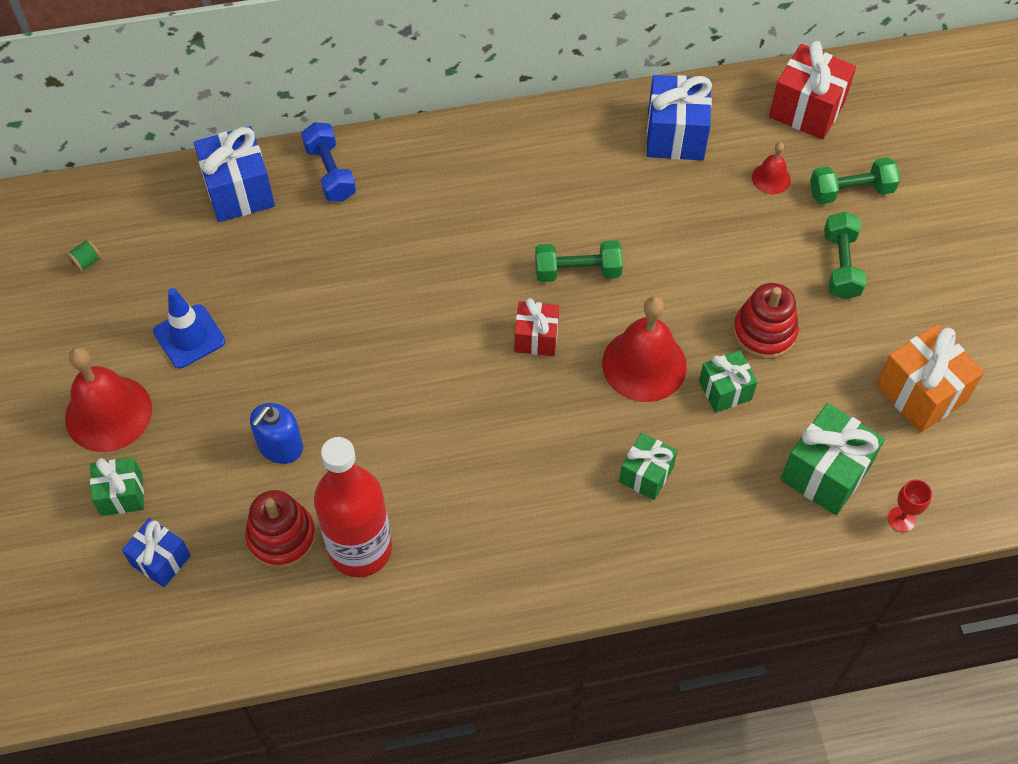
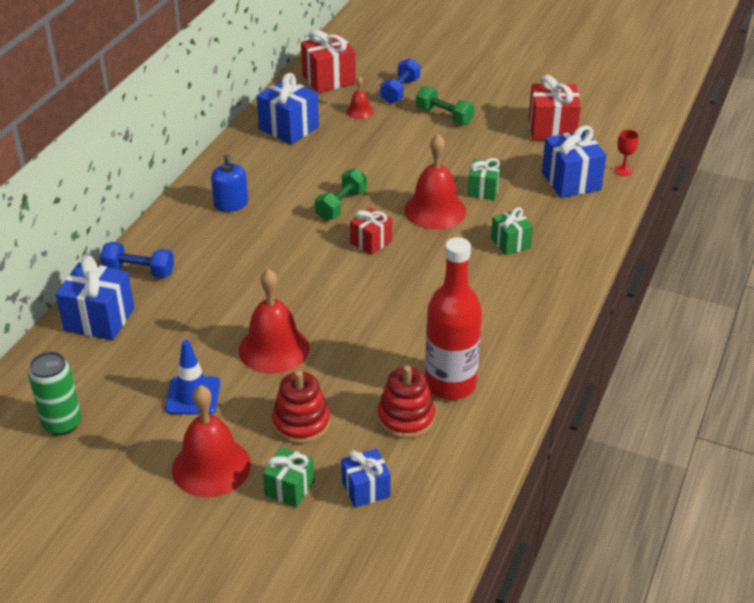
camera: 55 degrees left, 20 degrees down
green spool [66,239,102,273] -> green can [28,351,81,436]
blue soap dispenser [250,403,303,464] -> blue soap dispenser moved to [211,154,248,212]
red stacking toy [733,283,799,359] -> red stacking toy moved to [272,370,330,444]
green gift [781,403,885,515] -> blue gift [542,125,606,198]
green dumbbell [810,157,900,204] -> blue dumbbell [380,58,420,104]
orange gift [876,324,984,433] -> red gift [529,75,581,140]
none -> red bell [239,269,310,374]

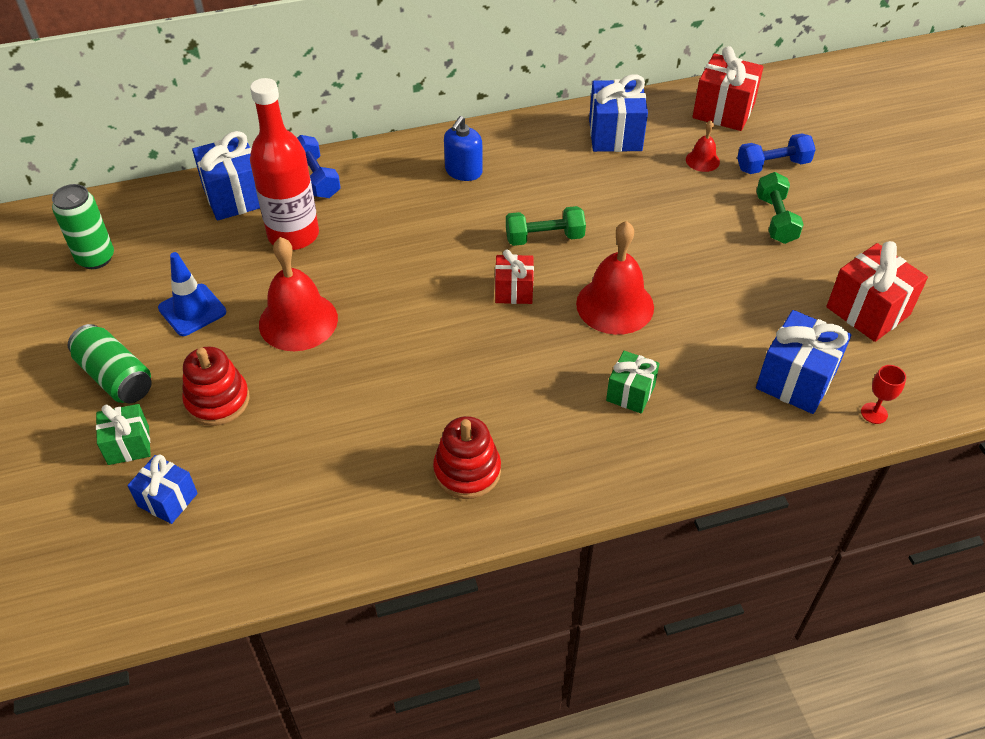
camera: 50 degrees right, 10 degrees up
red bell [172,385,251,497] -> green can [68,324,152,403]
red stacking toy [377,365,435,439] -> red stacking toy moved to [433,416,501,499]
red bottle [425,237,482,400] -> red bottle moved to [250,78,319,250]
green gift [467,158,501,200] -> none

